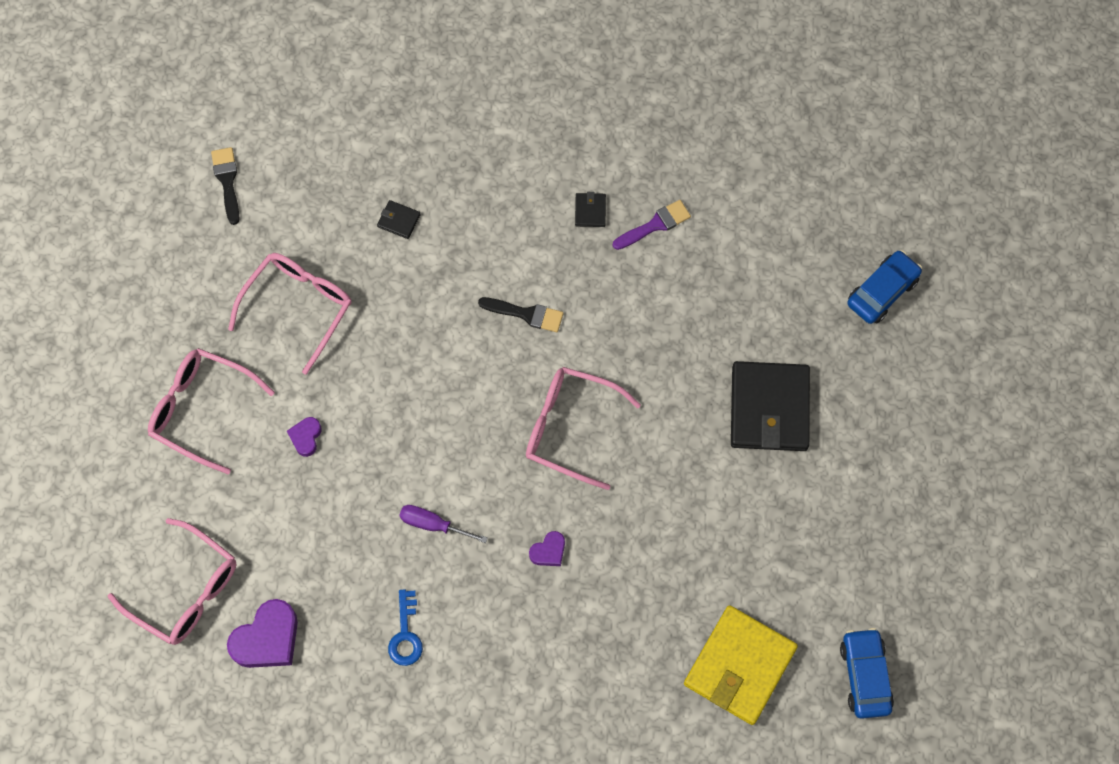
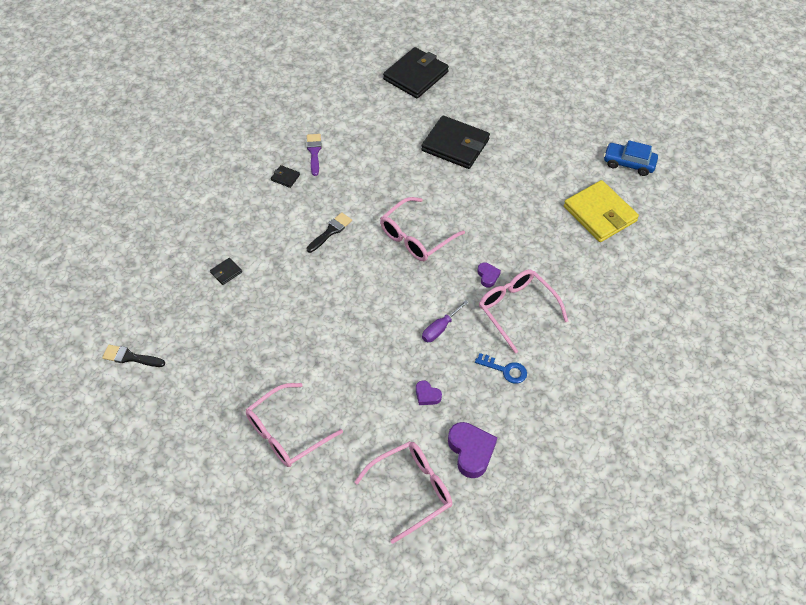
camera: 65 degrees left, 15 degrees down
pink glasses [228,253,352,375] -> pink glasses moved to [479,270,568,353]
purple heart [287,417,322,457] -> purple heart moved to [416,380,442,405]
blue car [847,250,922,324] -> black wallet [383,47,449,99]

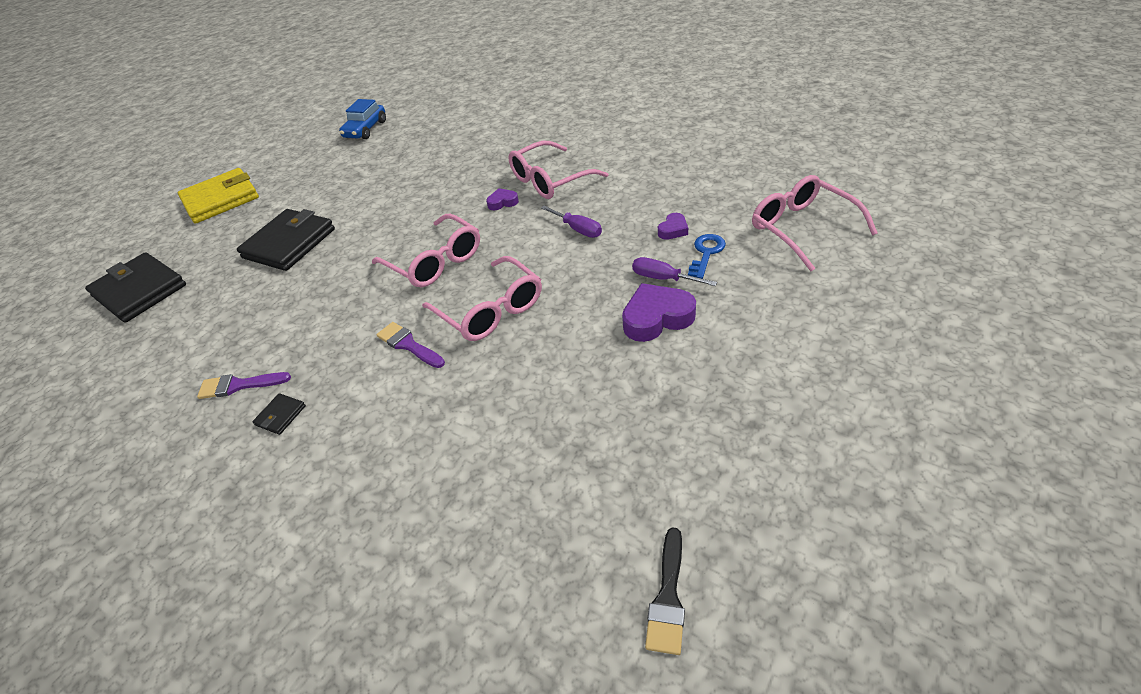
camera: 85 degrees left, 10 degrees down
black wallet [210,258,242,285] -> none
pink glasses [246,383,343,467] -> pink glasses moved to [422,256,542,341]
black brush [307,212,352,253] -> purple brush [376,322,445,368]
purple heart [448,422,497,478] -> purple heart moved to [622,283,696,342]
blue key [475,353,527,384] -> blue key moved to [688,234,726,279]
yellow wallet [564,180,639,242] -> yellow wallet moved to [178,168,259,224]
none -> purple screwdriver [632,257,717,286]

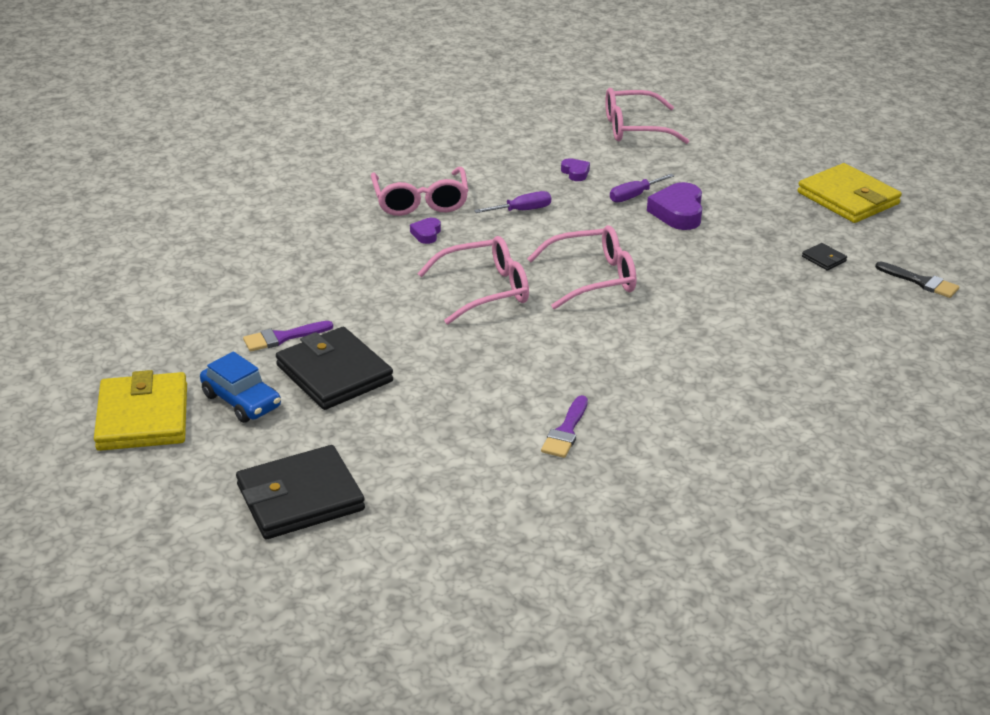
camera: 70 degrees left, 10 degrees down
black wallet [253,393,306,435] -> black wallet moved to [802,243,847,270]
blue car [339,99,386,139] -> blue car moved to [200,352,281,423]
purple brush [376,322,445,368] -> purple brush moved to [243,321,333,352]
blue key [688,234,726,279] -> none
none -> yellow wallet [798,163,902,223]

